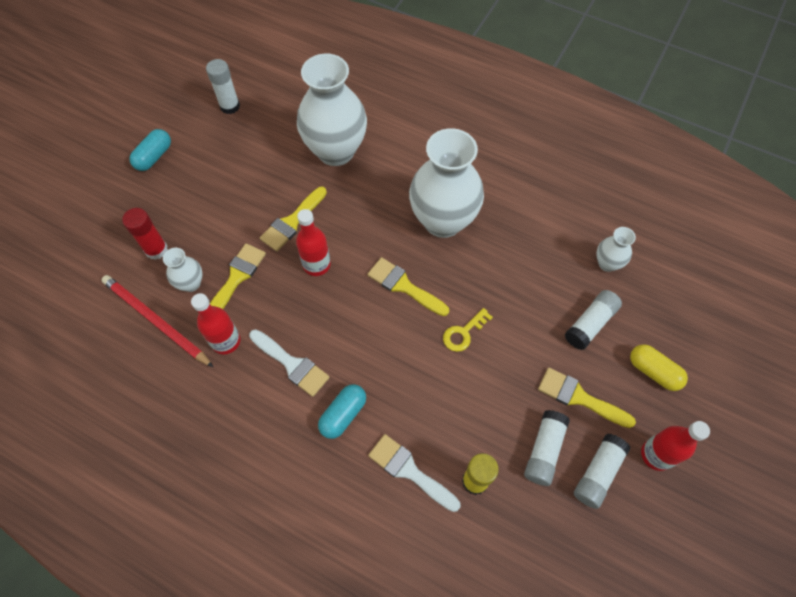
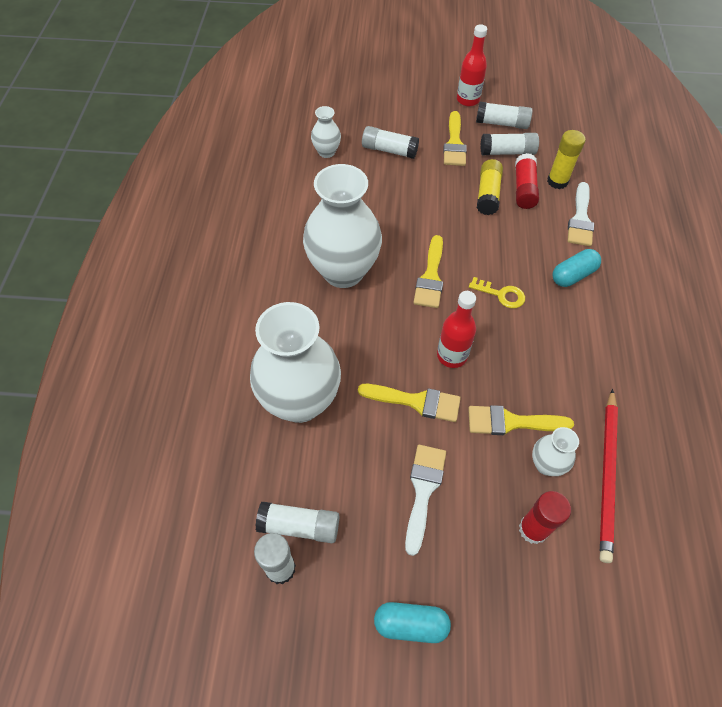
camera: 115 degrees left, 5 degrees down
red bottle [191,293,240,355] -> none
white brush [249,329,330,397] -> white brush moved to [405,445,446,556]
turquoise capsule [318,384,366,439] -> turquoise capsule turned 45 degrees counterclockwise [553,249,601,287]
yellow key [443,308,493,352] -> yellow key moved to [469,277,525,308]
yellow capsule [630,344,688,391] -> none
none -> white glue stick [255,502,339,543]
none -> yellow glue stick [477,159,503,215]
none -> red glue stick [515,153,539,209]

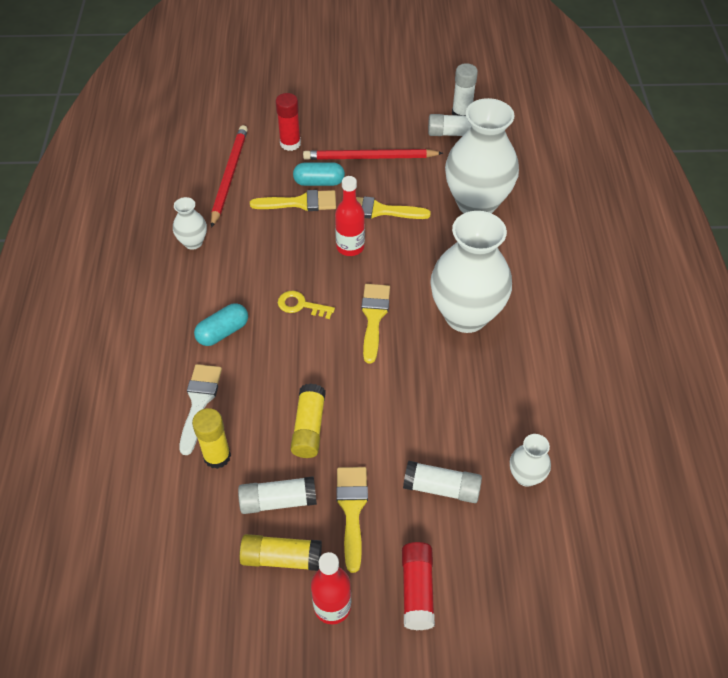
camera: 175 degrees right, 5 degrees down
turquoise capsule [374,602,451,643] -> turquoise capsule moved to [293,162,345,186]
white brush [405,445,446,556] -> red pencil [303,149,443,160]
white glue stick [476,102,532,129] -> yellow glue stick [239,534,322,571]
red glue stick [515,153,539,209] -> red glue stick moved to [402,542,435,630]
white vase [532,427,579,476] -> white vase moved to [173,197,207,250]

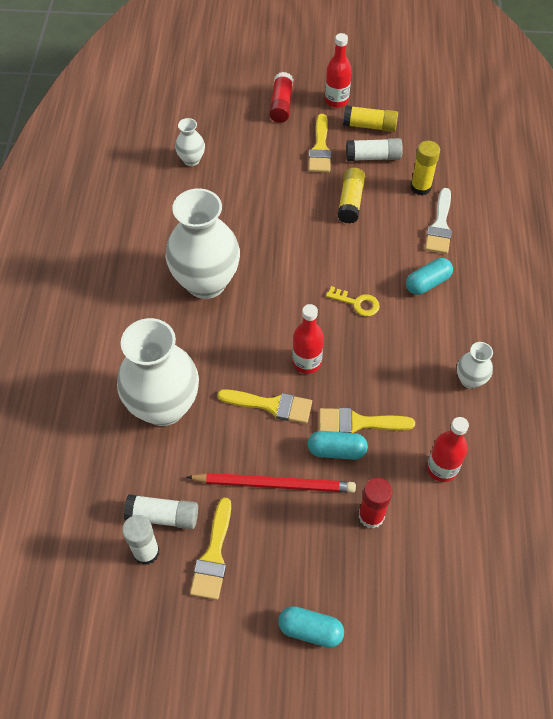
camera: 175 degrees left, 5 degrees up
red pencil [211,125,248,228] -> red bottle [427,417,469,482]
yellow brush [361,284,390,364] -> yellow brush moved to [190,498,231,600]
white glue stick [403,461,482,503] -> none
none -> turquoise capsule [278,606,344,648]

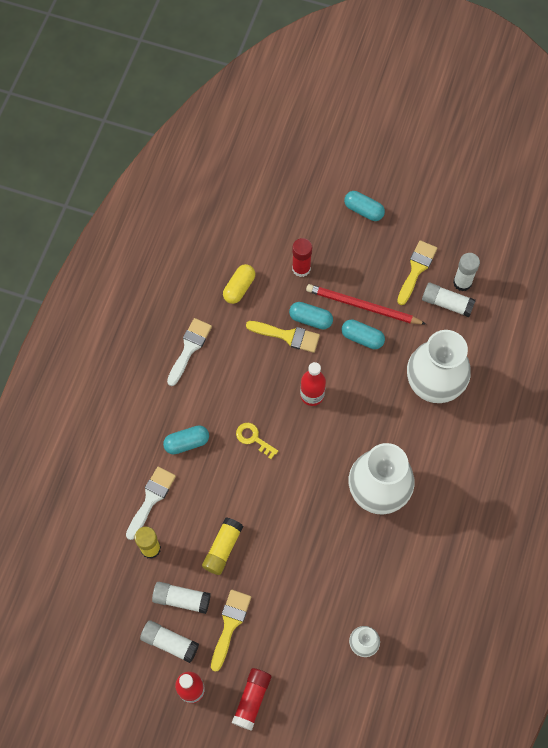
camera: 165 degrees left, 10 degrees up
yellow brush [217,389,312,424] -> none
yellow glue stick [343,105,398,132] -> white glue stick [140,620,199,663]
red bottle [427,417,469,482] -> yellow capsule [223,264,255,304]
white vase [457,342,493,389] -> white brush [167,318,212,386]
none -> turquoise capsule [342,319,385,349]

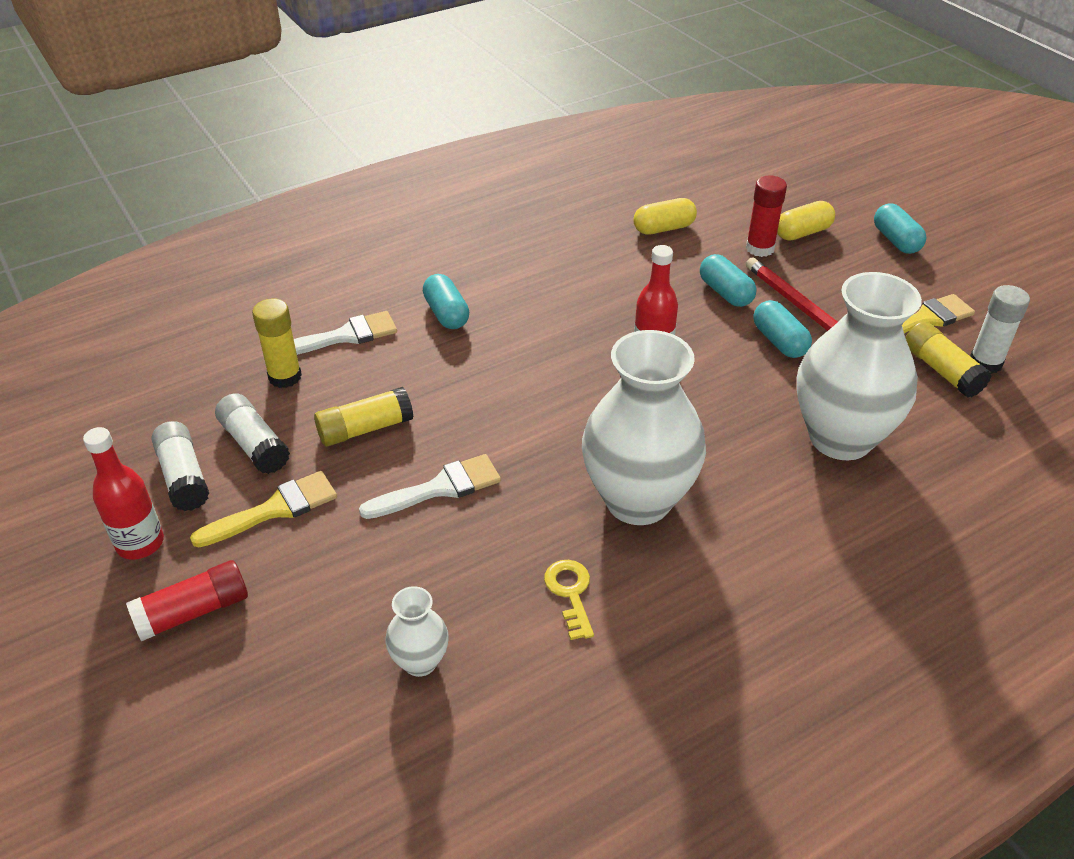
camera: 40 degrees right, 25 degrees down
turquoise capsule [163,425,209,454] -> turquoise capsule turned 45 degrees clockwise [423,274,469,329]
white brush [167,318,212,386] -> white brush moved to [359,454,501,519]
yellow key [236,423,278,459] -> yellow key moved to [544,560,594,640]
yellow brush [246,321,320,353] -> none
white glue stick [422,283,476,317] -> yellow glue stick [905,322,992,398]
none -> yellow capsule [777,201,835,240]

